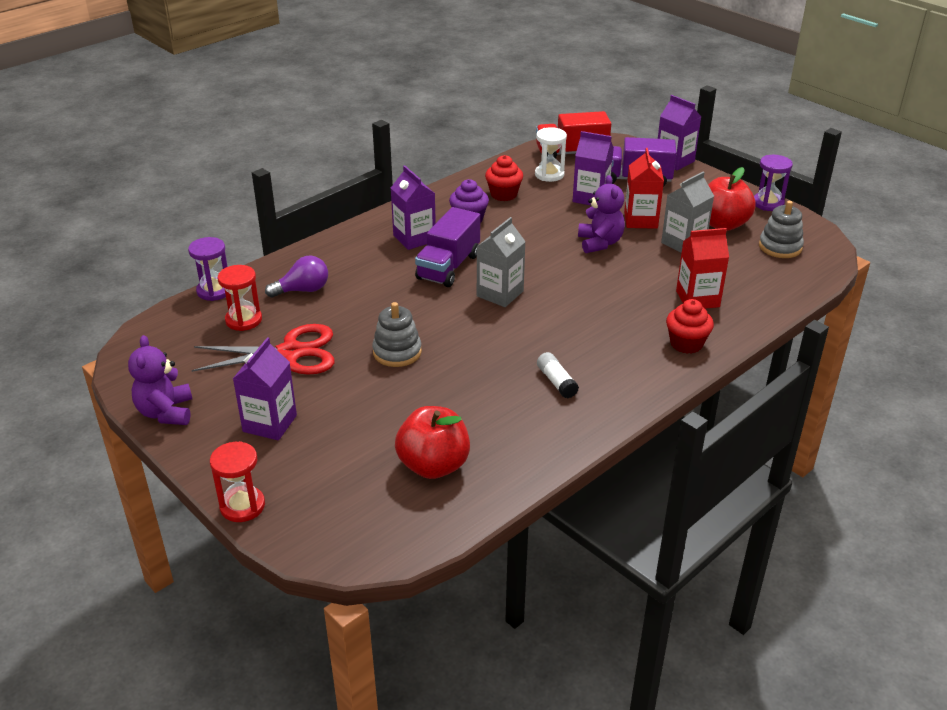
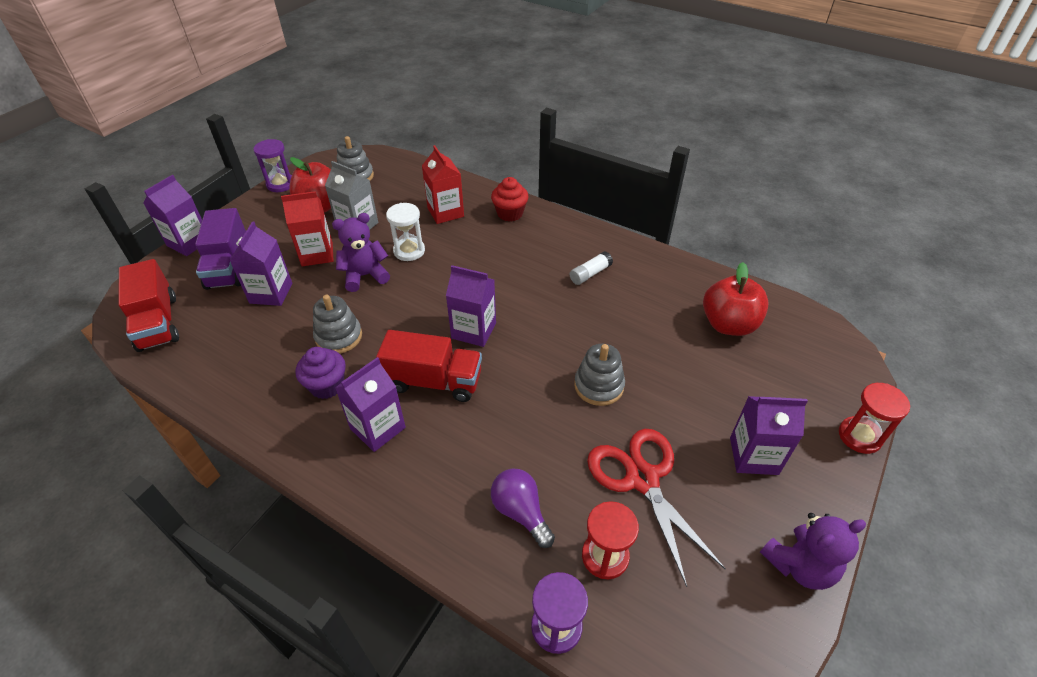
camera: 105 degrees left, 10 degrees up
purple truck [415,207,480,287] -> red truck [376,330,482,402]
grey carton [477,217,526,307] -> purple carton [446,265,496,347]
red cupcake [485,155,523,201] -> none
white hourglass [535,127,567,182] -> white hourglass moved to [386,203,425,261]
none -> grey stacking toy [313,295,362,354]

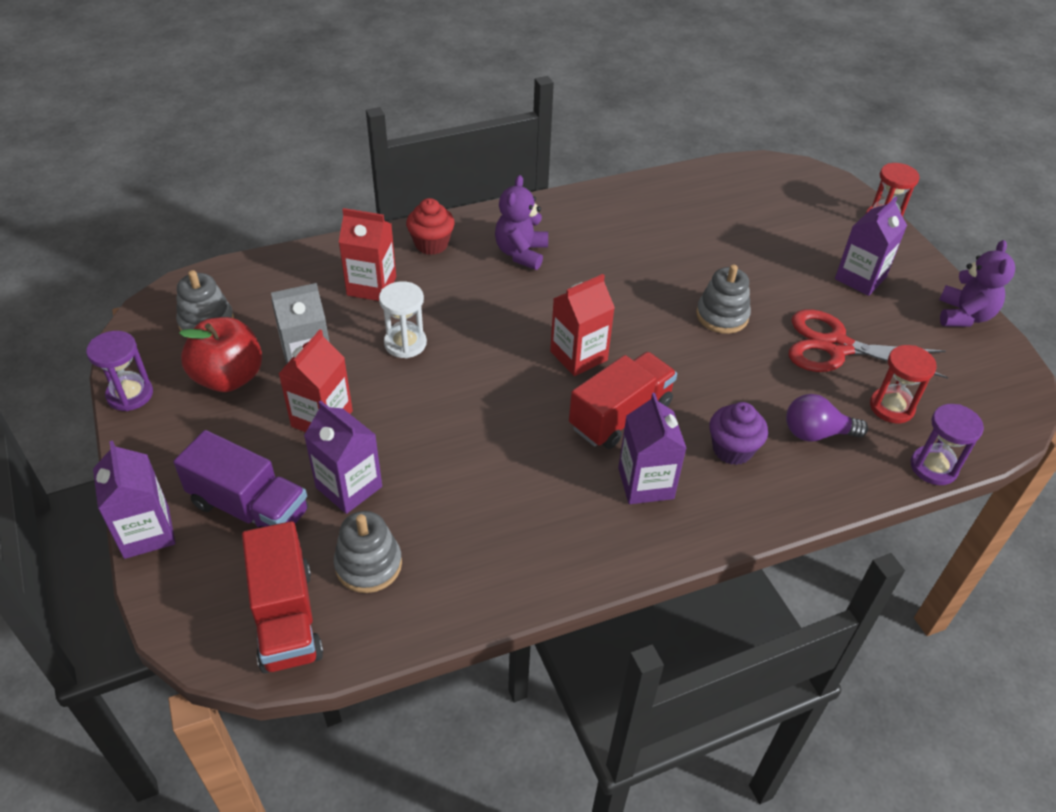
camera: 55 degrees left, 0 degrees up
red truck [118,259,179,352] -> red truck turned 60 degrees clockwise [242,521,323,673]
purple cupcake [295,347,346,399] -> purple cupcake moved to [709,402,768,465]
grey stacking toy [313,295,362,354] -> grey stacking toy moved to [334,511,402,593]
purple teddy bear [332,213,390,292] -> purple teddy bear moved to [495,175,548,270]
purple carton [446,265,496,347] -> red carton [550,274,615,376]
white glue stick [570,251,613,285] -> none
red apple [703,262,769,336] -> none

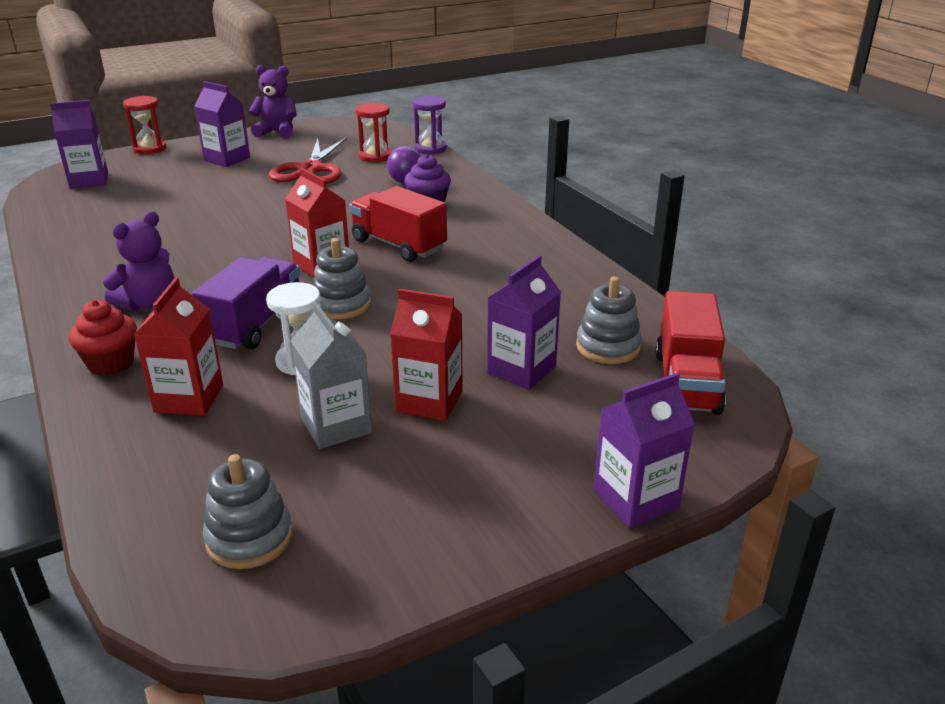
camera: 95 degrees left, 15 degrees down
purple hourglass [86,331,153,411] -> none
purple truck [173,430,308,528] -> purple truck moved to [192,257,300,349]
red apple [179,317,262,392] -> none
red truck [242,521,323,673] -> red truck turned 120 degrees clockwise [655,291,726,415]
purple teddy bear [495,175,548,270] -> purple teddy bear turned 60 degrees counterclockwise [103,211,174,311]
purple carton [618,393,687,504] -> purple carton moved to [50,100,108,189]
grey stacking toy [696,264,751,334] -> grey stacking toy moved to [312,238,371,320]

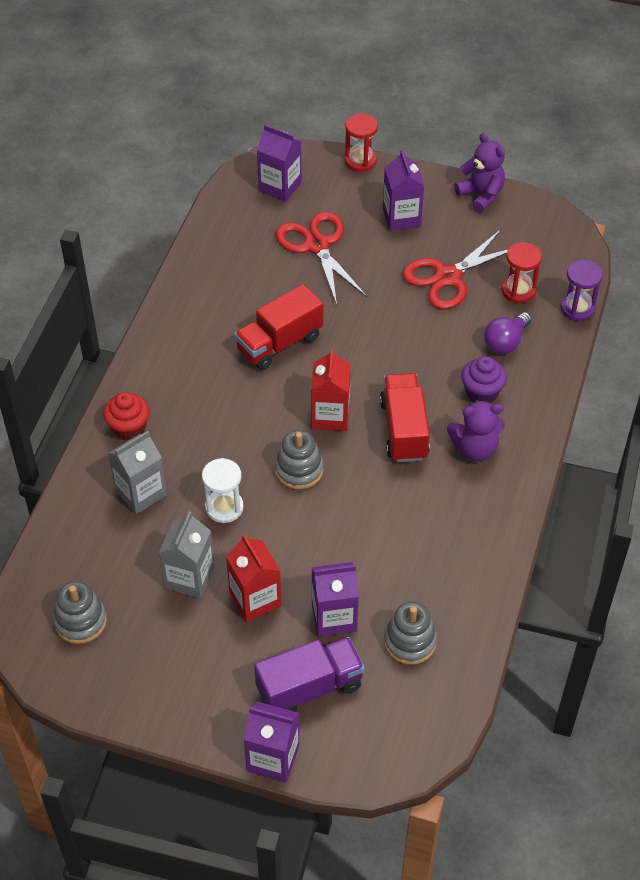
camera: 45 degrees right, 20 degrees up
purple teddy bear [103,211,174,311] -> purple teddy bear moved to [447,400,505,461]
red carton [134,277,223,416] -> grey carton [108,431,167,514]
purple truck [192,257,300,349] -> purple truck moved to [254,637,365,712]
red truck [655,291,726,415] -> red truck moved to [234,284,323,370]
none -> red scissors [275,211,367,305]

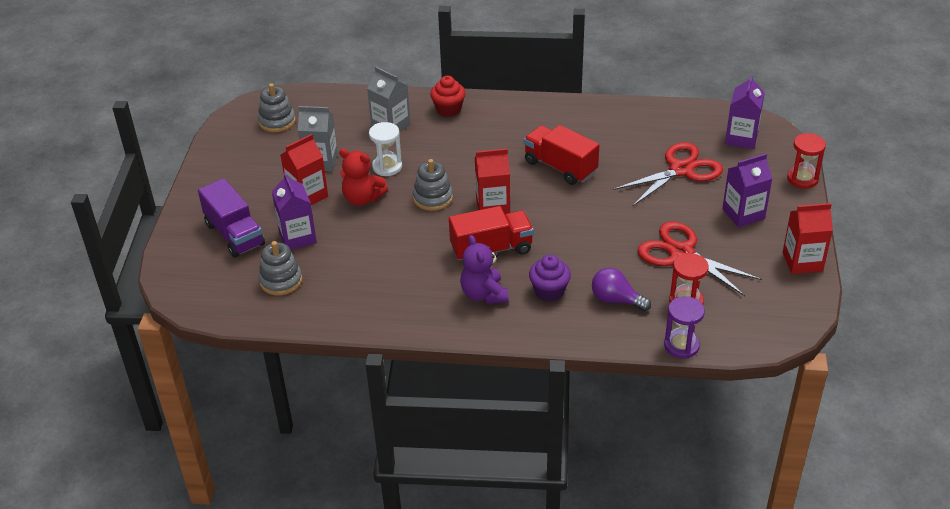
camera: 80 degrees right, 10 degrees down
purple carton [243,701,299,783] -> none
purple teddy bear [454,133,505,213] -> red carton [783,203,833,274]
none -> red teddy bear [339,149,388,206]

